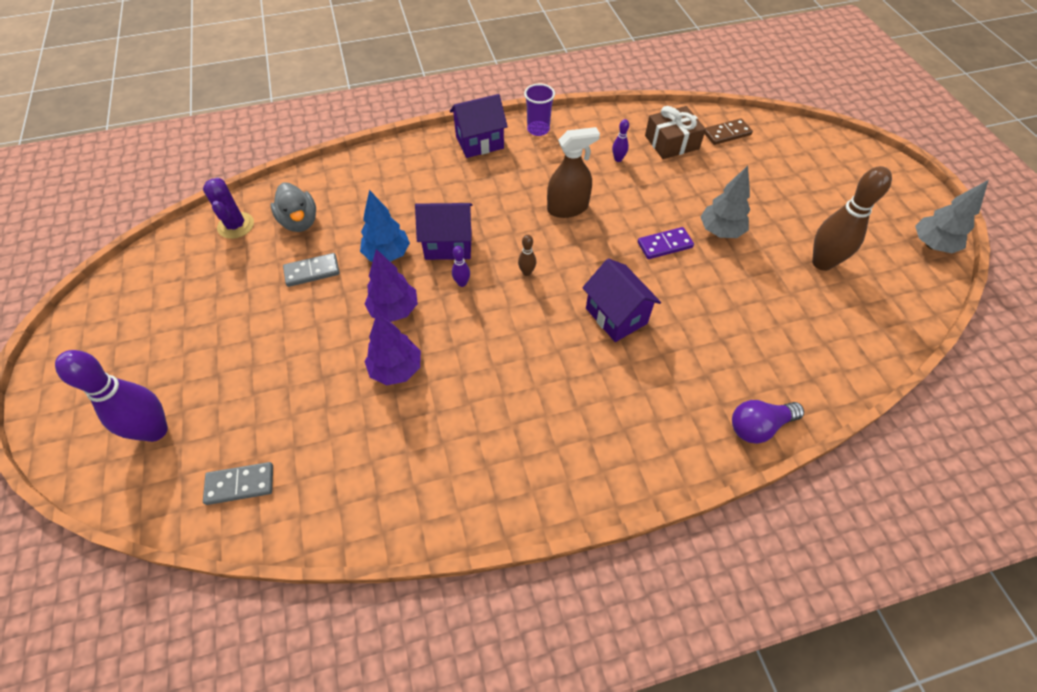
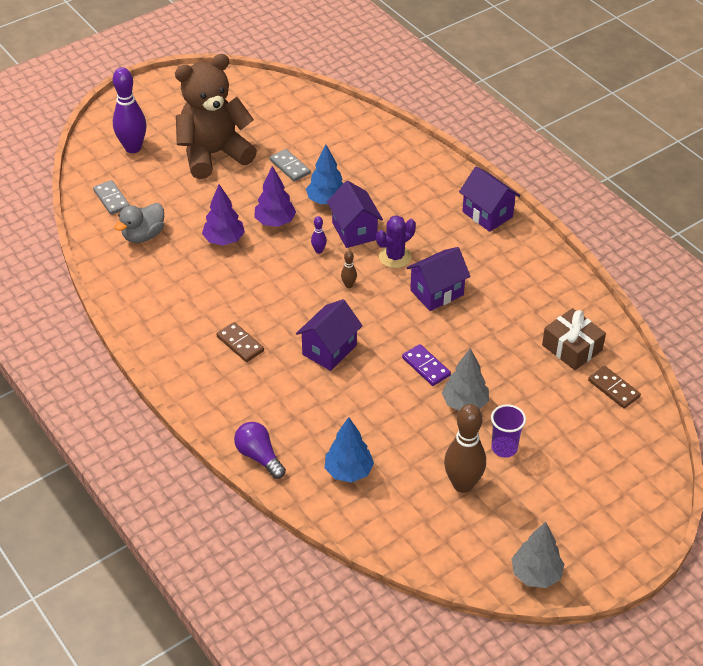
camera: 70 degrees right, 10 degrees down
purple cactus [203,177,254,239] -> purple cactus moved to [376,216,416,268]
grey duck [271,182,316,232] -> grey duck moved to [114,203,164,243]
purple cup [524,84,555,136] -> purple cup moved to [491,404,526,458]
brown spray bottle [547,127,600,218] -> purple house [406,247,471,311]
purple bowling pin [612,119,629,162] -> none
none -> brown teddy bear [175,54,257,179]
none -> brown domino [216,322,264,362]
none -> blue tree [325,417,374,483]

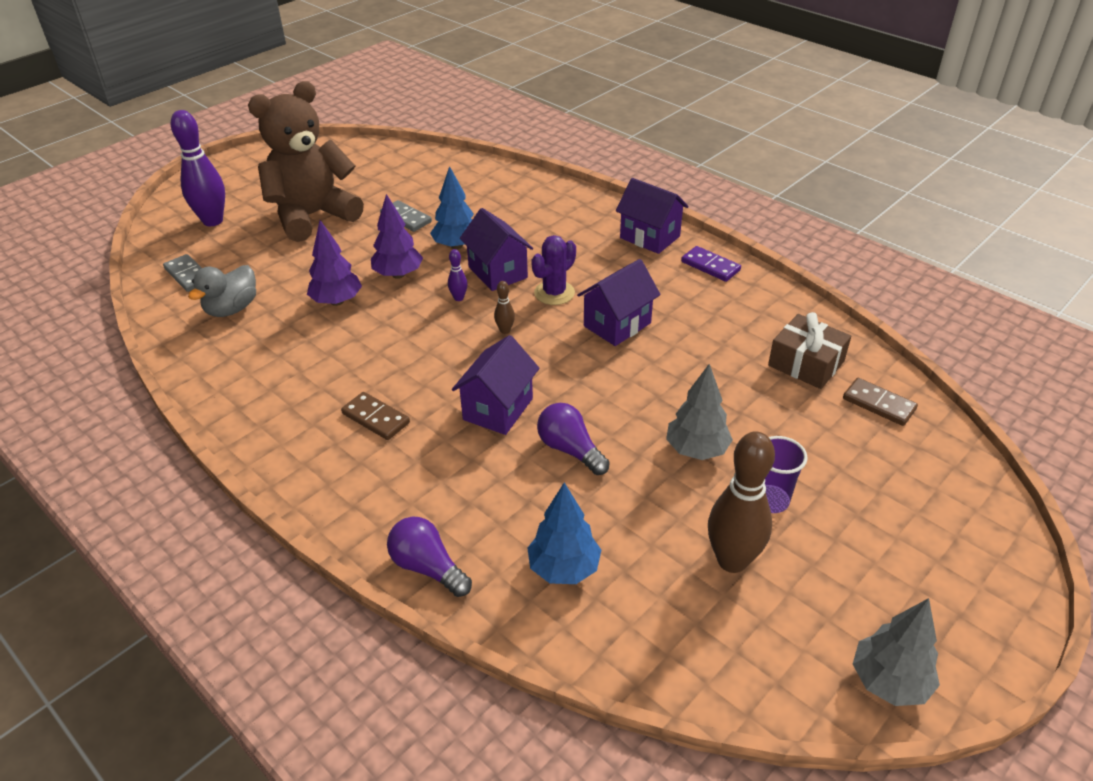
camera: 10 degrees left, 5 degrees down
purple domino [402,344,451,386] -> purple domino moved to [681,246,741,282]
none -> purple light bulb [537,403,610,475]

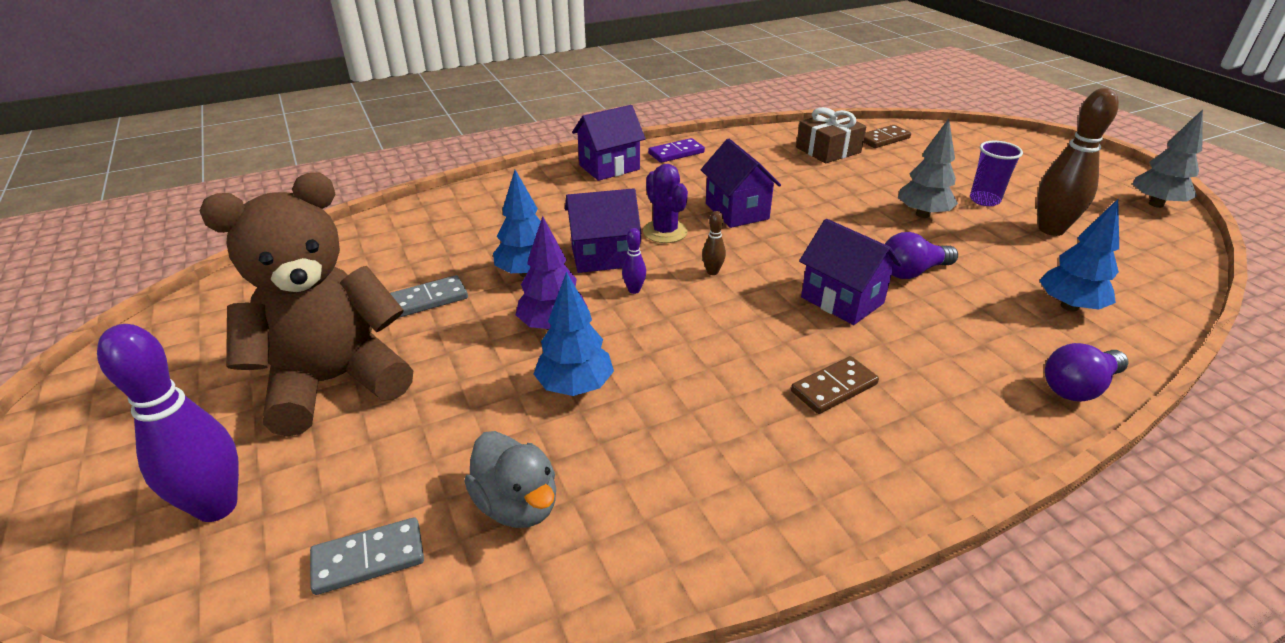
camera: 70 degrees left, 5 degrees down
brown teddy bear [248,81,364,242] -> brown teddy bear turned 75 degrees clockwise [199,172,413,436]
purple tree [307,220,362,306] -> blue tree [534,271,614,396]

